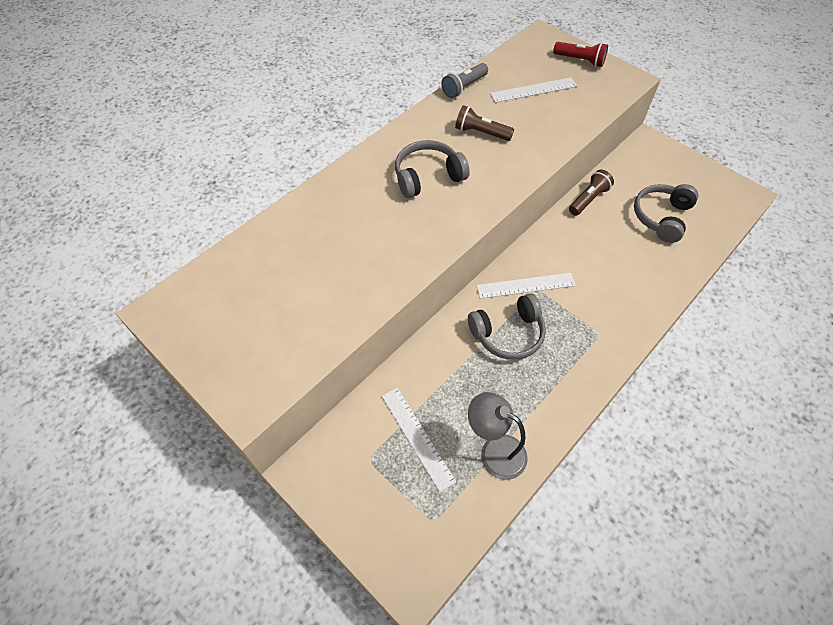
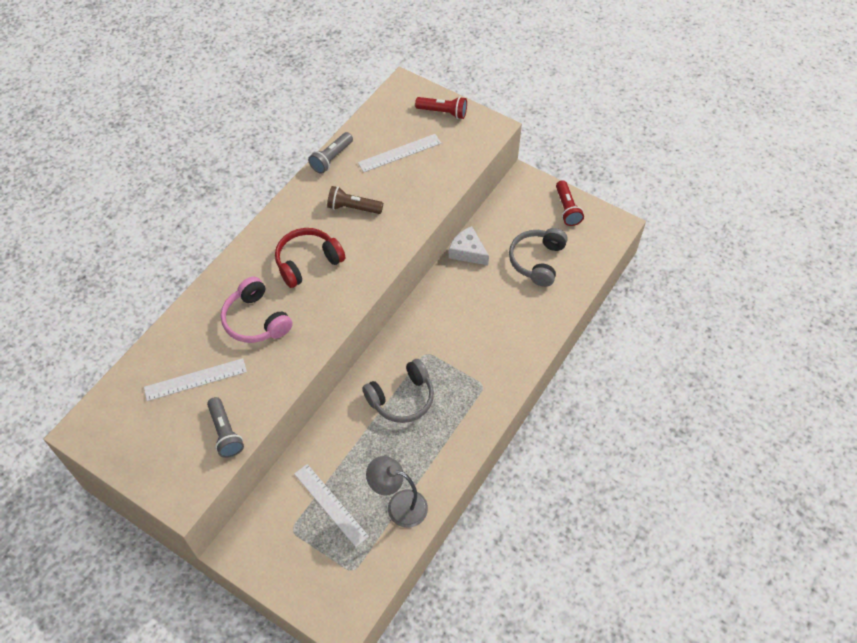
camera: 10 degrees left, 0 degrees up
grey headphones [395,140,470,198] -> red headphones [275,228,345,288]
white ruler [476,273,576,299] -> white ruler moved to [144,358,247,401]
brown flashlight [569,170,614,216] -> white cheese [449,226,489,265]
none -> grey flashlight [207,397,244,458]
none -> pink headphones [221,277,293,343]
none -> red flashlight [556,180,584,226]

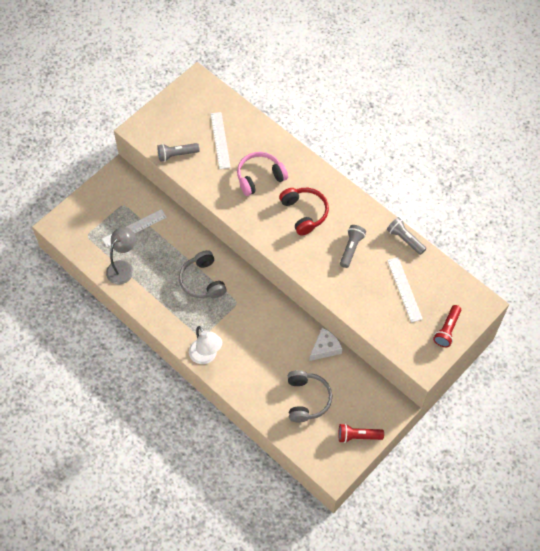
camera: 100 degrees right, 5 degrees up
brown flashlight [327,186,383,214] -> grey flashlight [340,225,366,268]
grey headphones [509,228,568,287] -> grey headphones turned 60 degrees clockwise [288,370,332,422]
none -> white lamp [189,326,222,364]

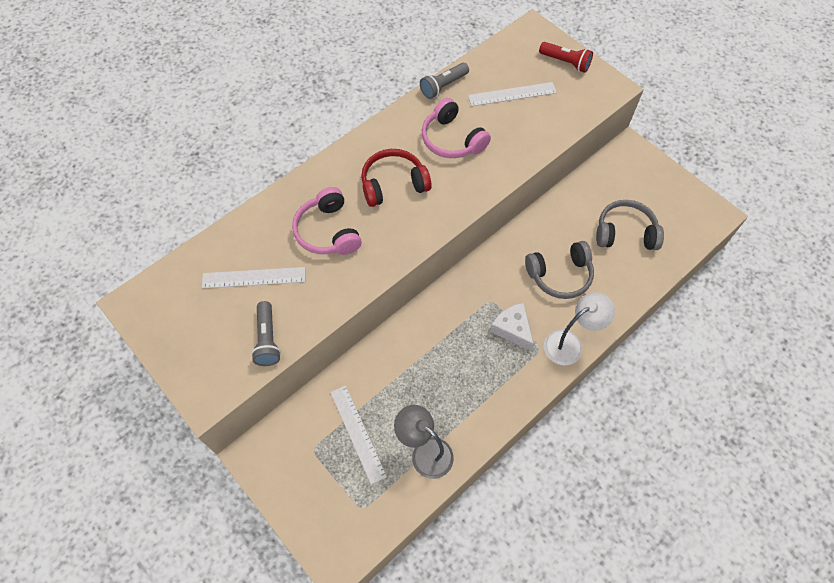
camera: 85 degrees left, 0 degrees up
grey headphones [179,250,227,298] -> grey headphones moved to [525,241,594,299]
white cheese [310,328,342,361] -> white cheese moved to [490,303,534,351]
red flashlight [338,423,384,443] -> none
grey flashlight [340,225,366,268] -> pink headphones [422,98,491,158]

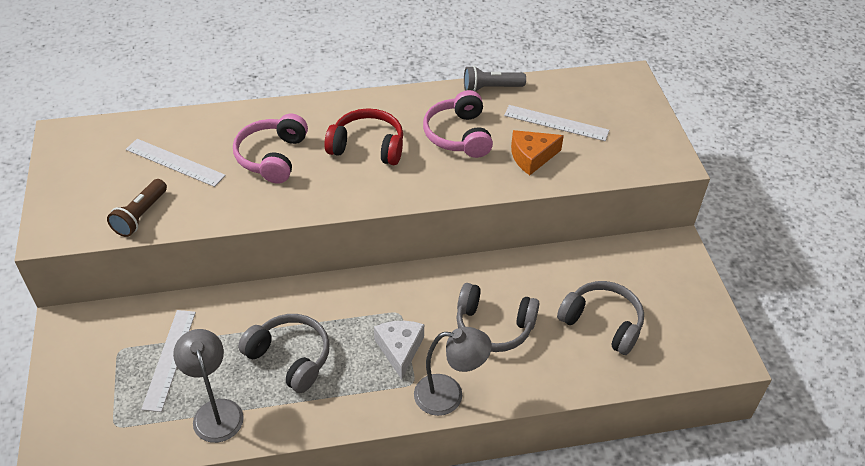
camera: 30 degrees right, 15 degrees down
grey flashlight [251,301,281,366] -> brown flashlight [107,179,167,237]
red flashlight [539,42,593,73] -> none
white lamp [544,292,615,365] -> grey lamp [414,327,492,416]
none -> grey headphones [238,314,330,393]
none -> orange cheese [511,130,564,175]

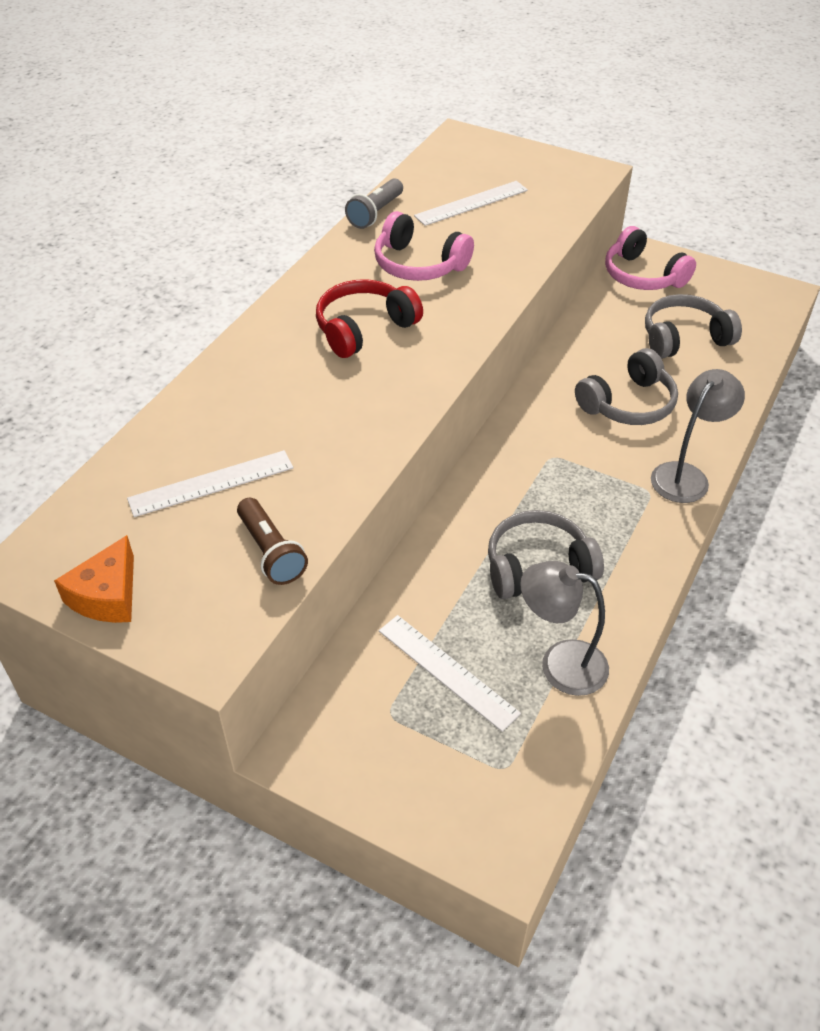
camera: 50 degrees left, 0 degrees up
pink headphones [233,114,308,184] -> pink headphones moved to [605,226,696,290]
white cheese [374,321,424,380] -> none
orange cheese [511,130,564,175] -> orange cheese moved to [54,535,134,623]

